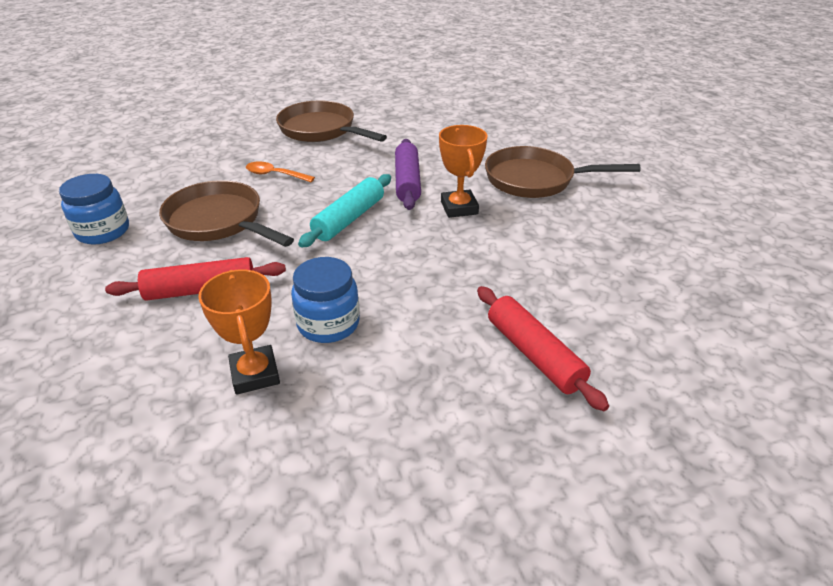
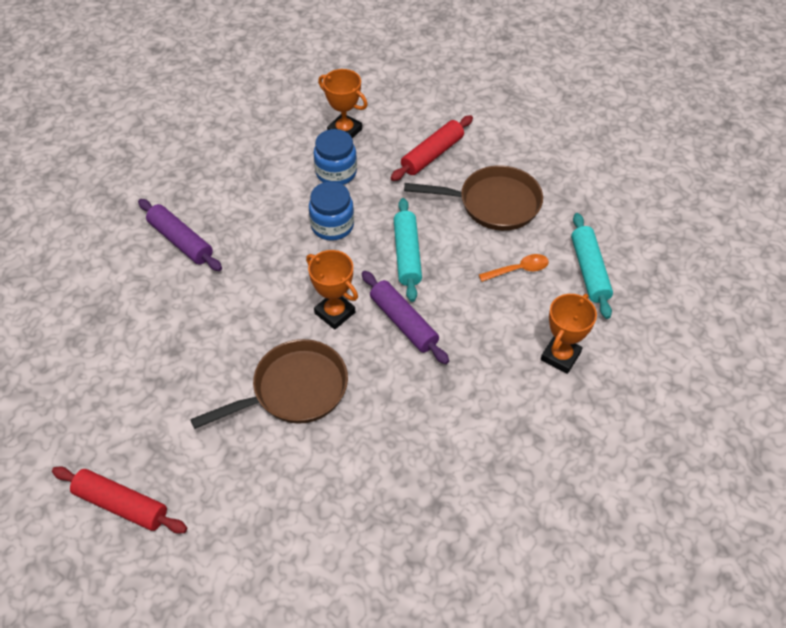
camera: 145 degrees right, 15 degrees up
blue jar [59,174,129,245] -> blue jar moved to [309,182,354,241]
brown pan [276,100,387,142] -> orange trophy [541,294,597,374]
red rolling pin [477,286,609,411] -> red rolling pin moved to [52,467,187,534]
none -> purple rolling pin [138,199,222,271]
none -> turquoise rolling pin [571,213,613,319]

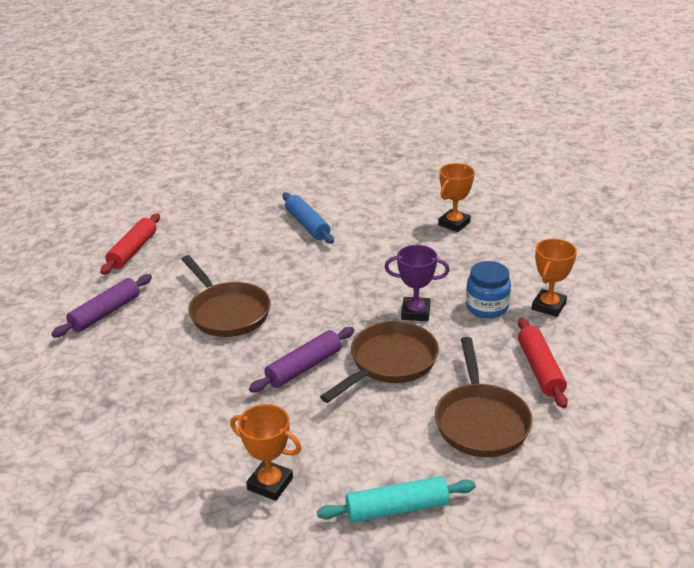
camera: 85 degrees right, 20 degrees down
purple rolling pin [138,199,222,271] -> purple rolling pin moved to [51,274,152,338]
orange trophy [306,250,358,330] -> orange trophy moved to [438,163,475,232]
blue jar [309,182,354,241] -> purple trophy [384,245,450,321]
red rolling pin [391,115,473,181] -> red rolling pin turned 45 degrees clockwise [518,318,568,408]
turquoise rolling pin [394,198,422,302] -> brown pan [320,321,439,403]
orange spoon [479,254,549,282] -> none
none -> blue rolling pin [283,192,334,244]

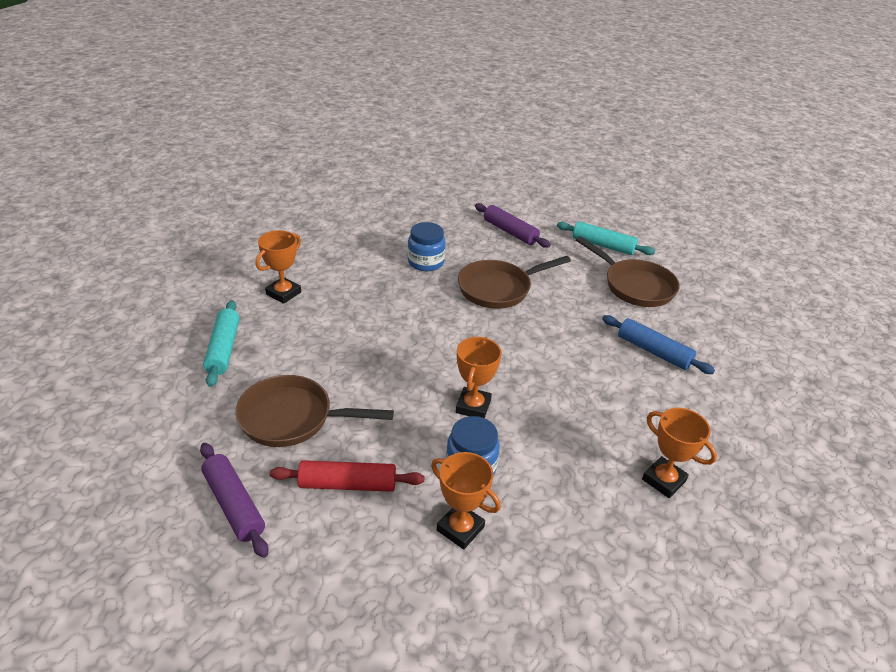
camera: 95 degrees right, 5 degrees up
red rolling pin [100,213,160,275] -> turquoise rolling pin [557,221,655,255]
purple rolling pin [249,327,354,393] -> purple rolling pin moved to [200,443,268,558]
blue rolling pin [283,192,334,244] -> blue rolling pin turned 60 degrees clockwise [602,315,715,374]
brown pan [320,321,439,403] -> brown pan moved to [576,236,679,307]
purple trophy [384,245,450,321] -> orange trophy [456,337,502,418]
none -> blue jar [408,222,446,271]

